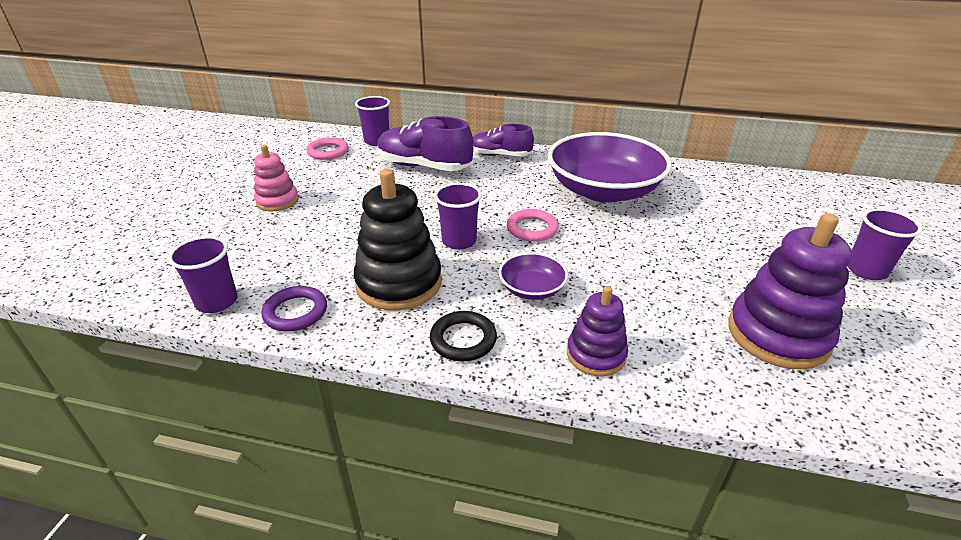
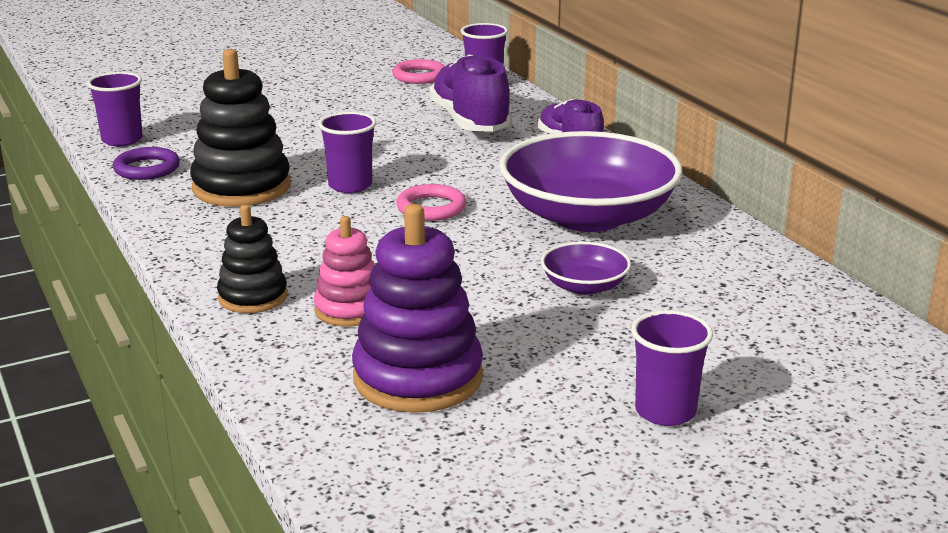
camera: 50 degrees right, 10 degrees down
pink stacking toy [254,145,299,211] -> pink stacking toy moved to [314,216,375,327]
black ring [430,311,497,361] -> none
purple bowl [499,252,568,300] -> purple bowl moved to [541,242,631,295]
purple stacking toy [567,286,628,377] -> black stacking toy [217,205,288,313]

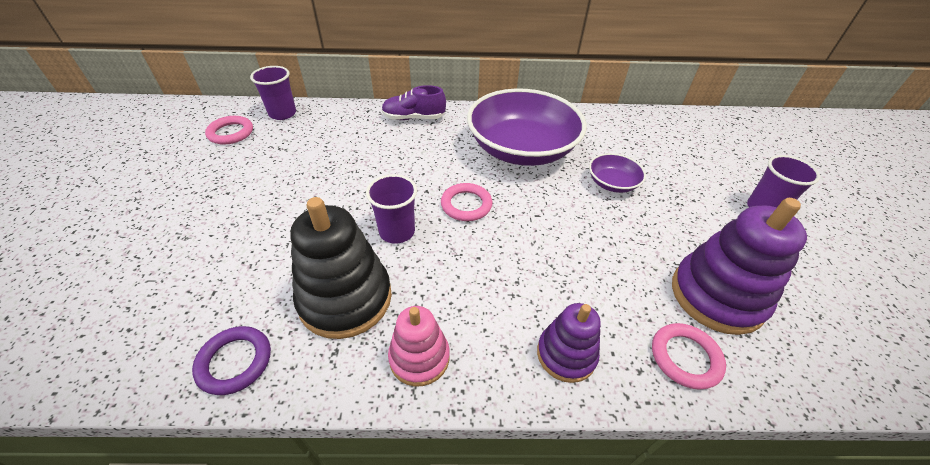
camera: 65 degrees left, 20 degrees up
purple cup [87,72,143,146] -> none
black stacking toy [217,205,288,313] -> purple stacking toy [537,303,601,383]
pink stacking toy [314,216,375,327] -> pink stacking toy moved to [388,306,450,386]
purple shoe [429,54,512,132] -> none
none -> pink ring [652,323,726,390]

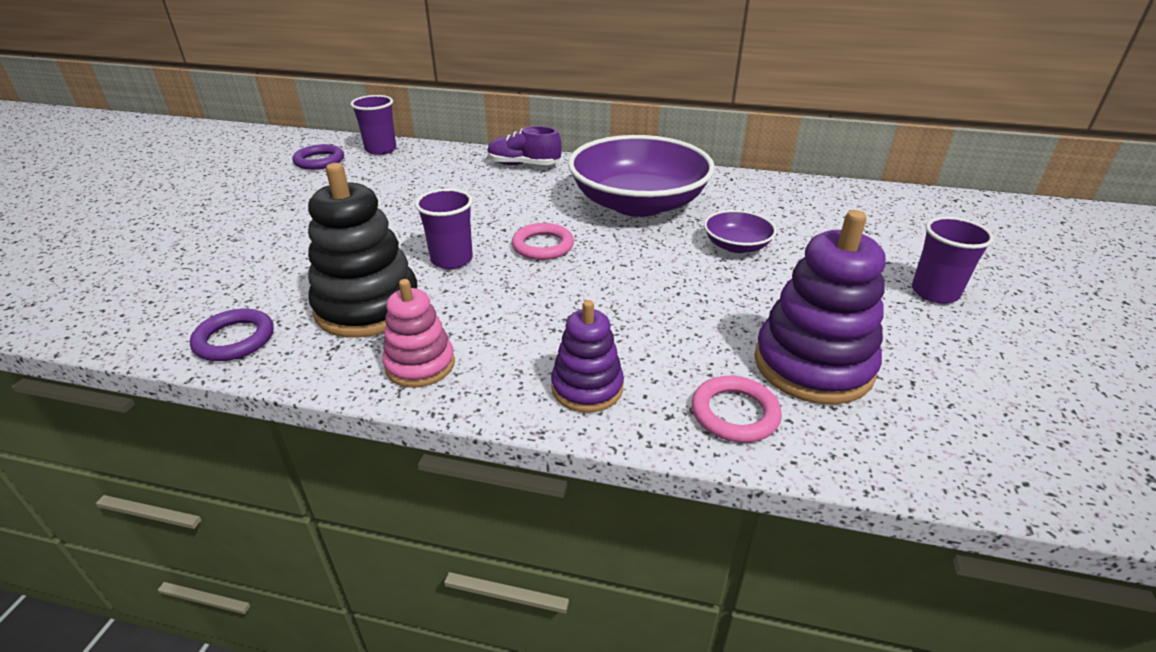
camera: 15 degrees right, 10 degrees down
pink ring [205,116,253,145] -> purple ring [293,144,344,170]

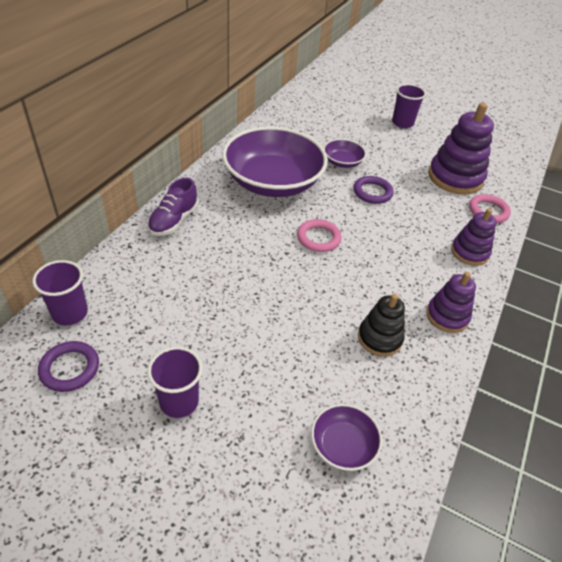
camera: 80 degrees left, 10 degrees up
purple ring [190,309,274,361] -> purple ring moved to [353,176,394,204]
black stacking toy [308,163,417,338] -> black stacking toy [358,294,405,357], size x0.59
pink stacking toy [382,279,455,387] -> purple stacking toy [426,272,476,333]
purple cup [415,188,473,269] -> purple cup moved to [147,347,203,418]
none -> purple bowl [311,404,382,471]

